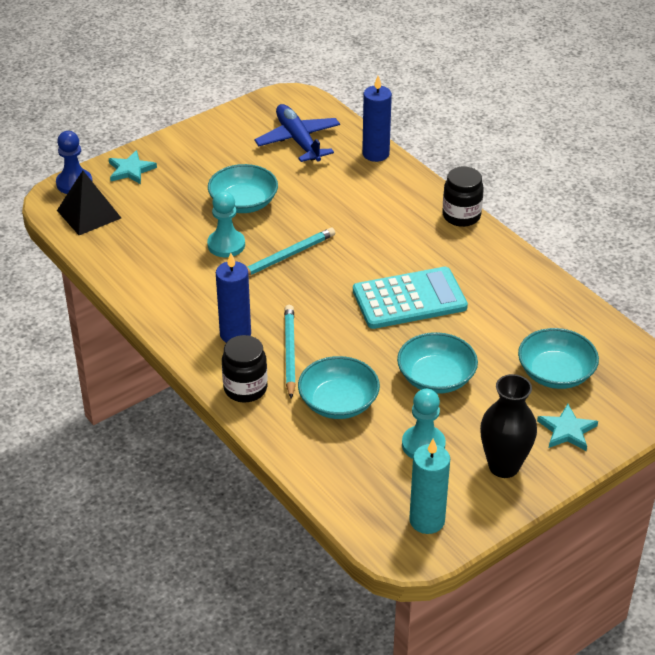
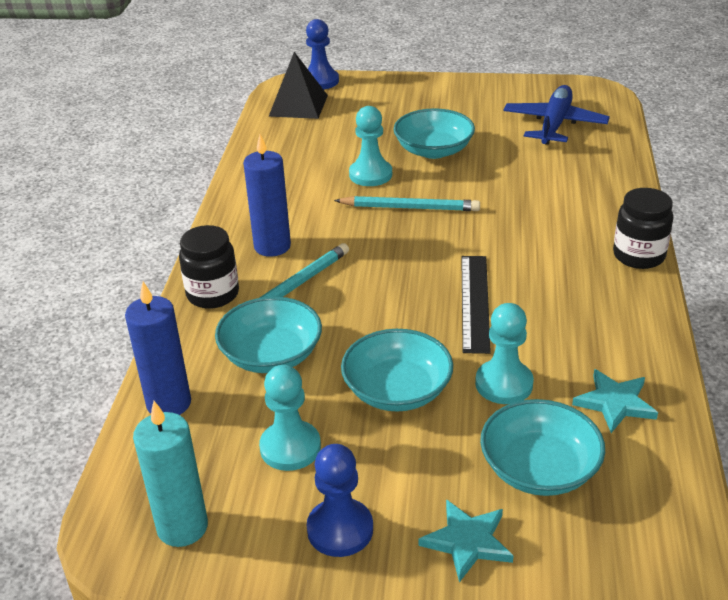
camera: 45 degrees right, 5 degrees down
turquoise star [109,150,157,184] -> turquoise star moved to [572,369,658,433]
turquoise calculator [353,267,468,329] -> black ruler [461,256,491,354]
blue candle [362,76,392,162] -> blue candle moved to [125,282,191,415]
black vase [480,374,537,478] -> blue pawn [307,444,373,557]
none -> turquoise pawn [475,303,534,404]

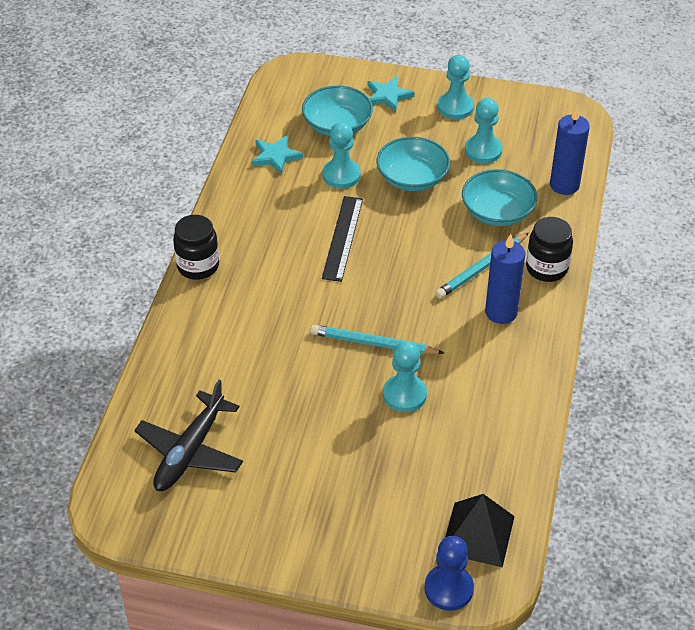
camera: 175 degrees left, 10 degrees up
turquoise candle [133,401,208,547] -> none
blue pawn [307,444,373,557] -> turquoise pawn [437,55,474,119]
turquoise bowl [393,108,475,159] -> none
blue plane [503,85,610,145] -> black plane [134,379,243,491]

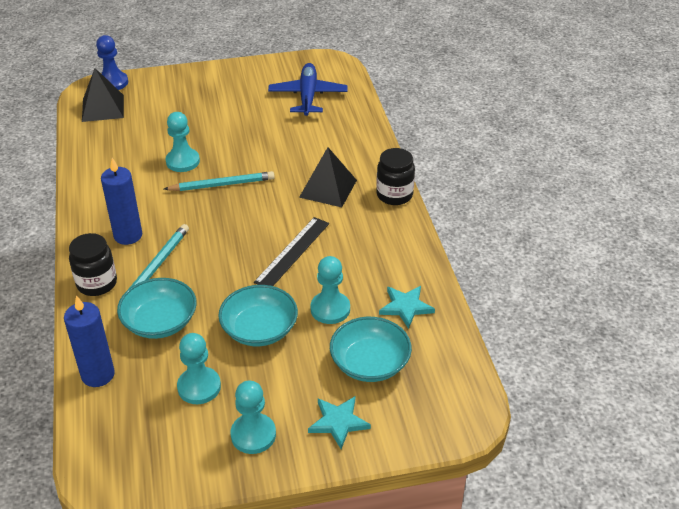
camera: 155 degrees right, 5 degrees down
black plane [134,379,243,491] -> blue plane [268,63,348,116]
black ruler [322,196,363,282] -> black ruler turned 45 degrees clockwise [254,217,329,286]
none -> black pyramid [299,147,357,207]

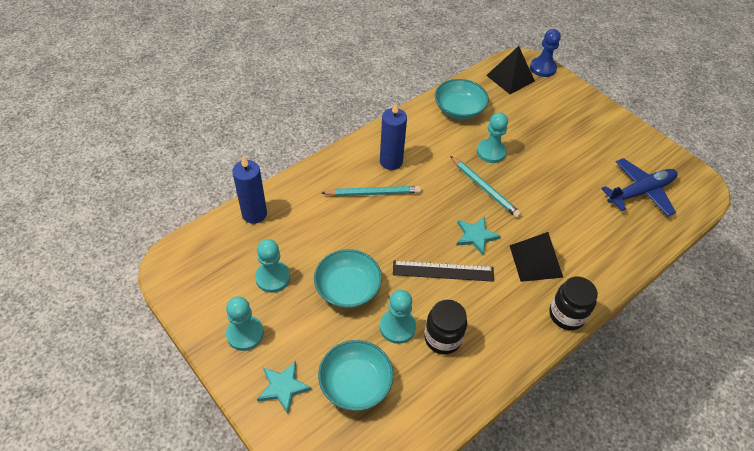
camera: 60 degrees right, 10 degrees up
black jar [69,233,117,296] -> black jar moved to [424,300,467,355]
turquoise bowl [117,278,197,339] -> turquoise bowl moved to [435,79,489,119]
turquoise star [379,286,435,329] -> turquoise star moved to [456,216,501,255]

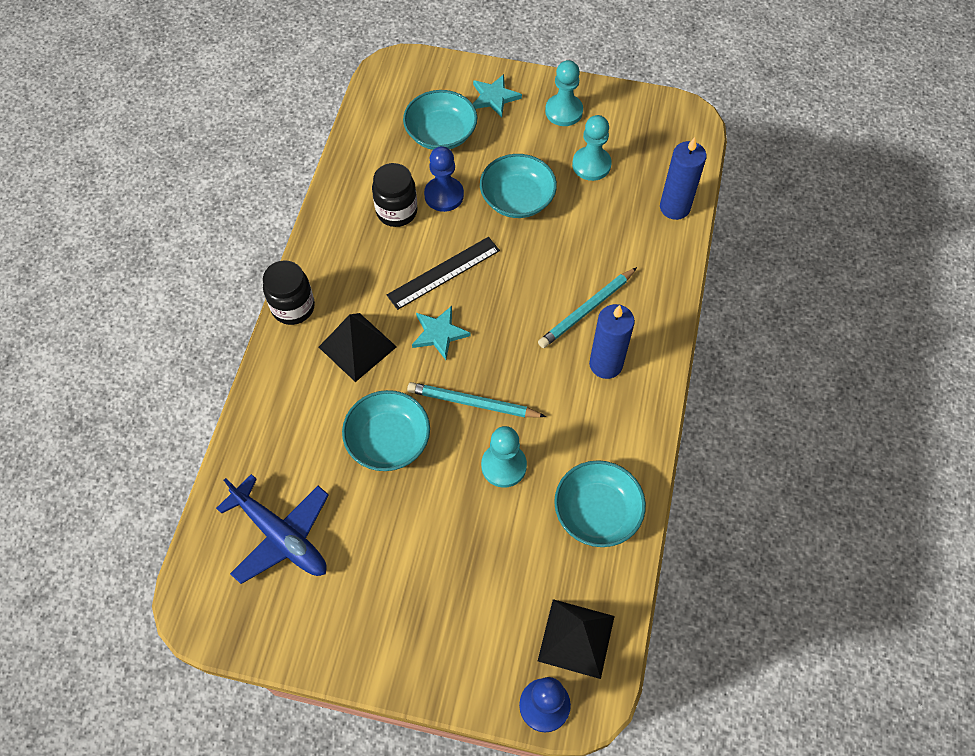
camera: 145 degrees right, 10 degrees up
turquoise pawn [380,290,416,344] -> blue pawn [424,146,464,212]
blue plane [601,158,678,216] -> blue plane turned 75 degrees counterclockwise [216,474,329,584]
none -> turquoise bowl [342,390,430,471]

